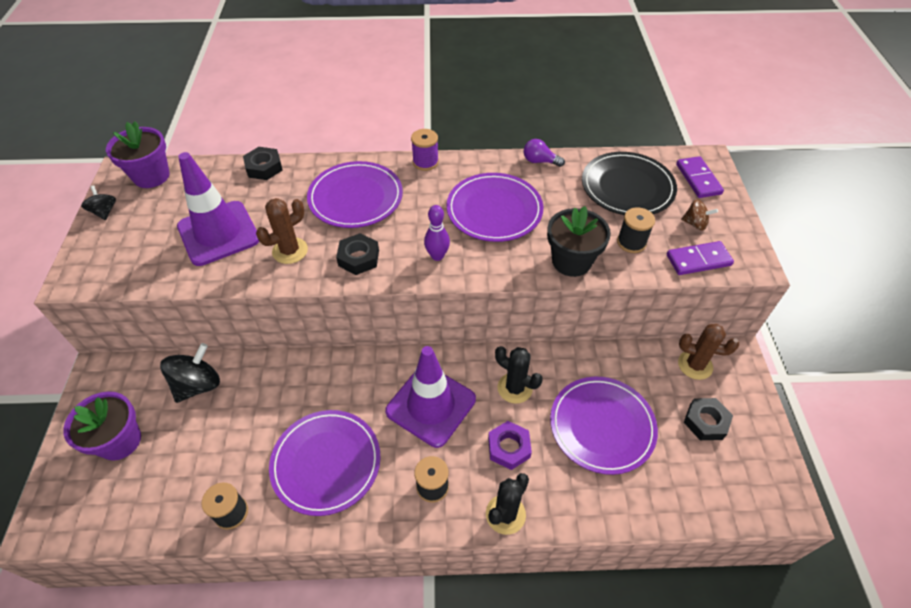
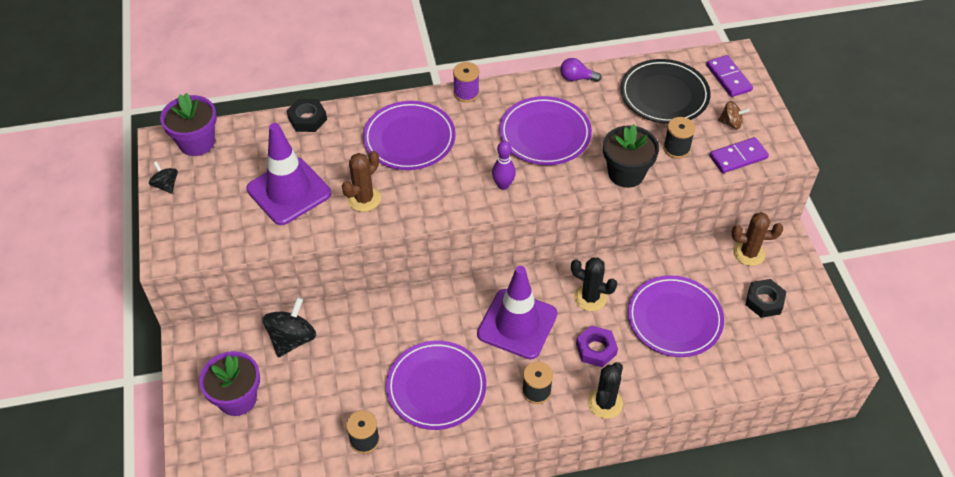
camera: 10 degrees left, 0 degrees up
black nut [336,233,379,275] -> none

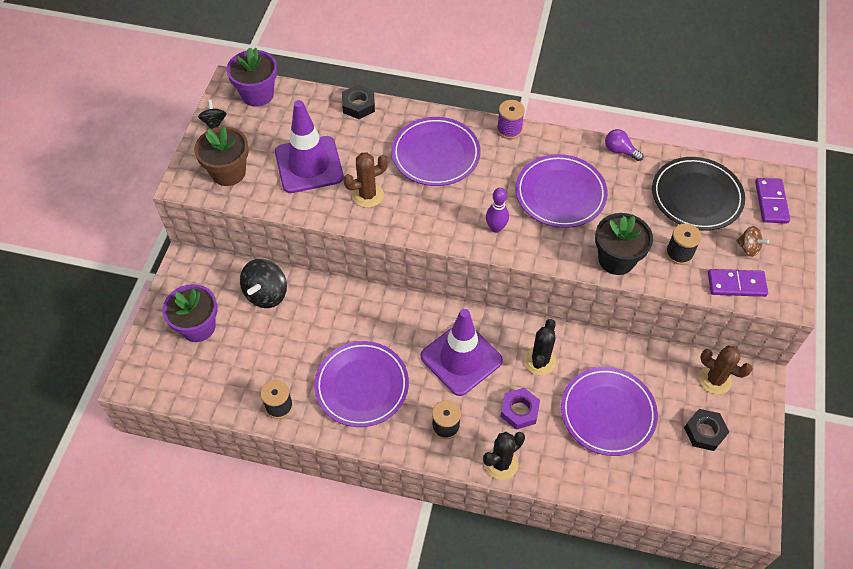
camera: 25 degrees right, 5 degrees up
black spinning top [263,297,316,357] -> black spinning top turned 150 degrees clockwise [240,259,287,308]
black cactus [571,257,617,311] -> black cactus turned 60 degrees clockwise [524,319,556,375]
none -> brown flower pot [194,126,249,186]

